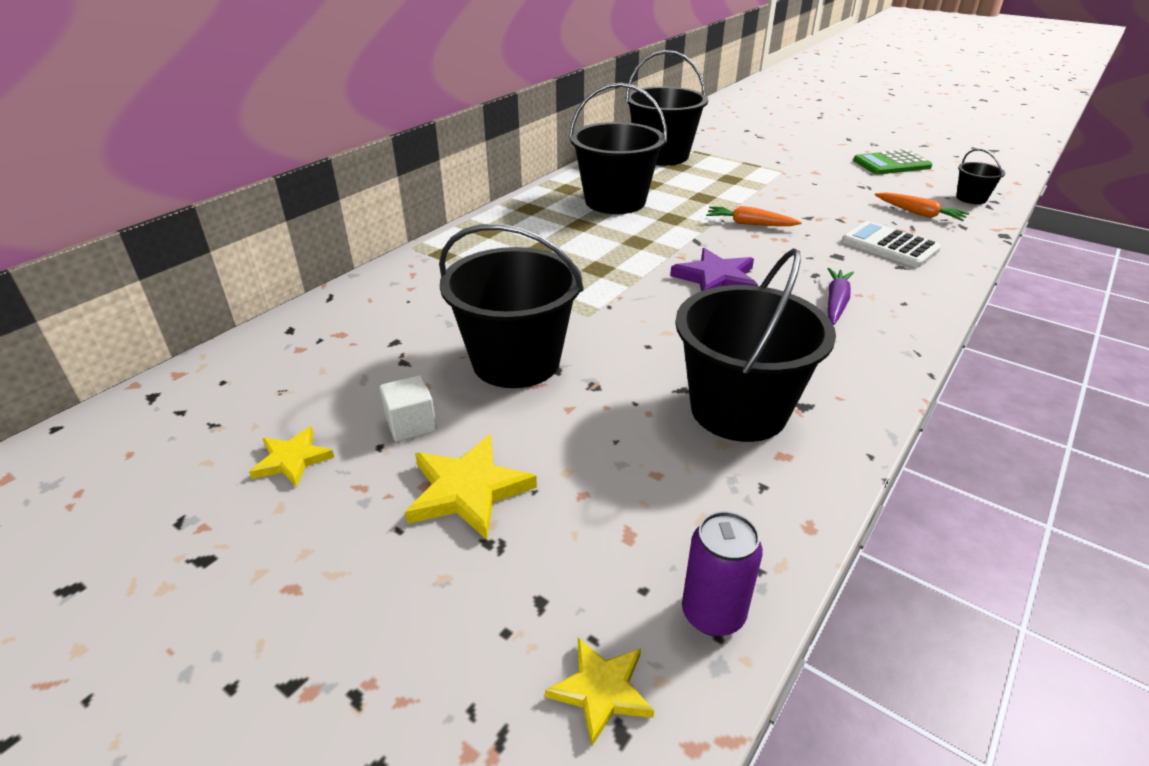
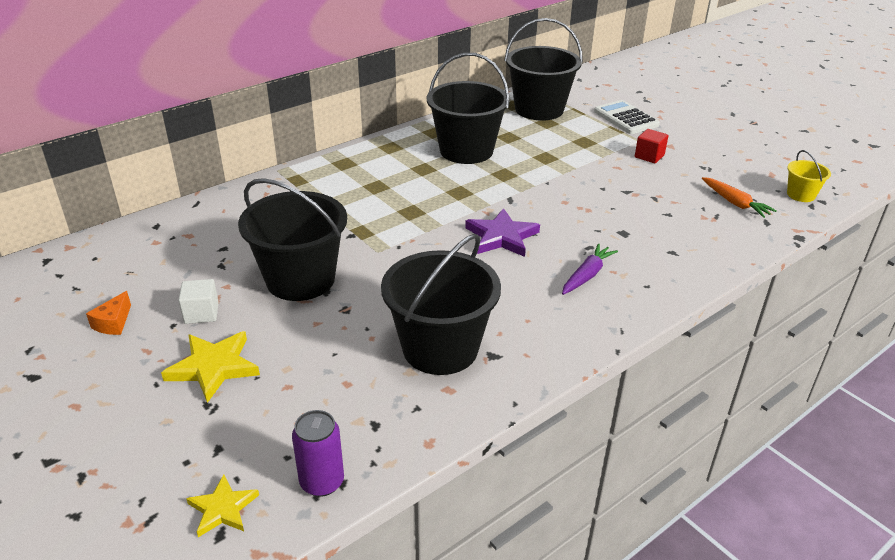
camera: 15 degrees right, 0 degrees up
yellow star [249,426,334,487] -> orange cheese [86,291,131,335]
orange carrot [706,206,802,226] -> none
white calculator [842,221,941,267] -> white calculator moved to [594,100,660,134]
green calculator [853,149,932,175] -> none
black bucket [956,149,1005,204] -> yellow bucket [787,150,831,202]
none -> red cube [635,129,669,164]

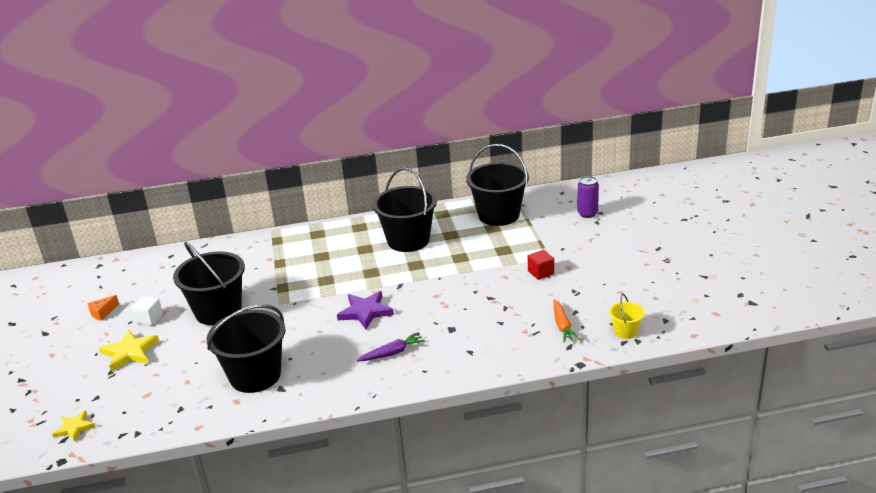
camera: 30 degrees right, 5 degrees down
purple can [292,410,344,497] -> purple can moved to [577,176,599,218]
white calculator [594,100,660,134] -> none

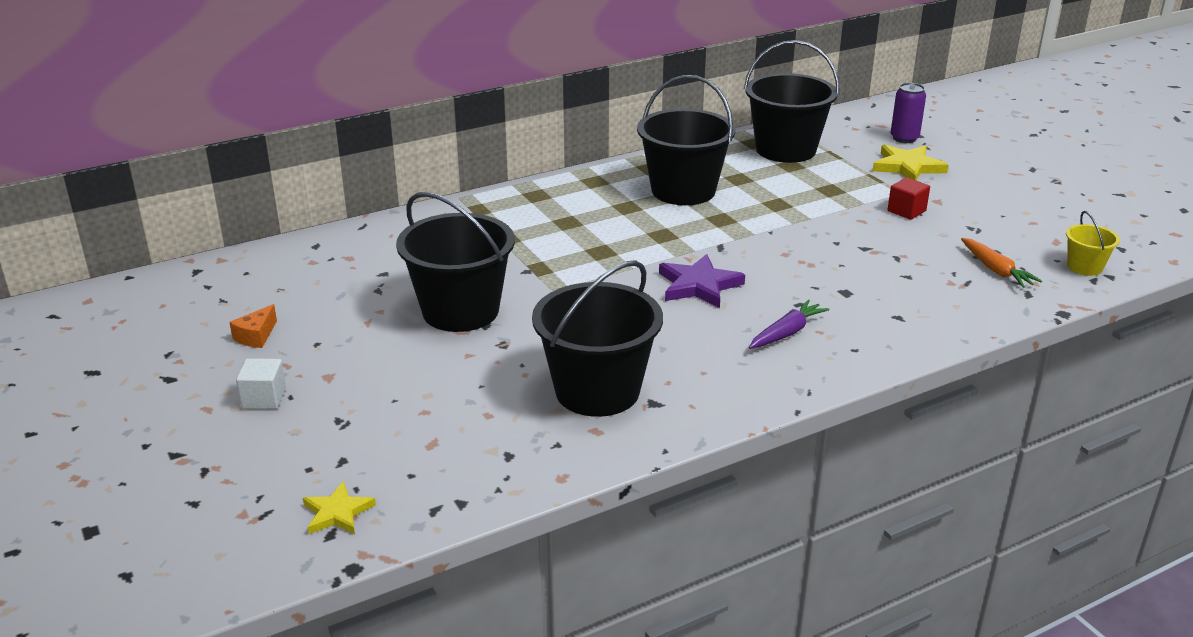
camera: 20 degrees left, 0 degrees up
yellow star [99,330,159,371] -> yellow star moved to [873,144,948,180]
white cube [132,296,163,326] -> white cube moved to [236,358,286,409]

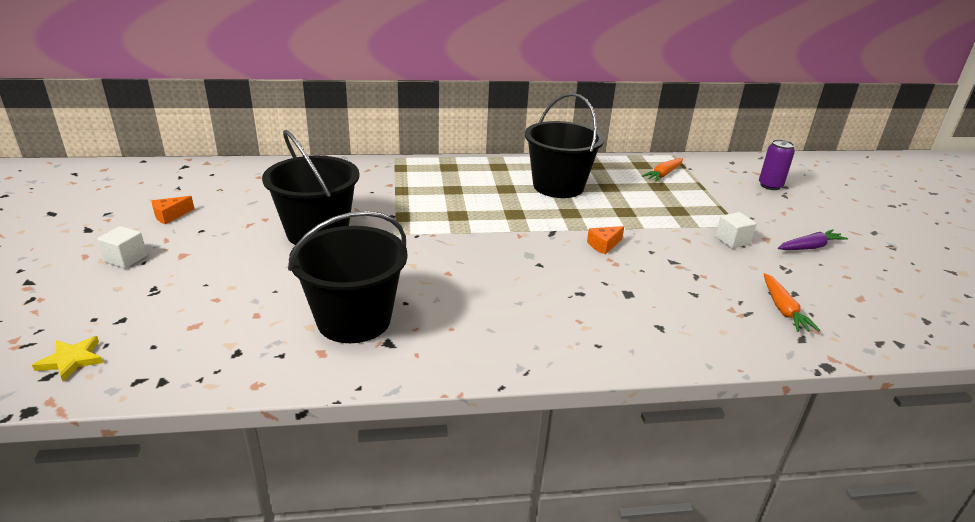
camera: 20 degrees right, 0 degrees up
purple star [659,254,745,308] -> none
black bucket [744,40,839,163] -> orange carrot [641,158,683,182]
purple carrot [749,299,829,349] -> purple carrot moved to [778,229,848,250]
yellow star [873,144,948,180] -> none
red cube [887,177,930,220] -> white cube [715,212,757,248]
yellow bucket [1066,211,1120,276] -> none
none -> orange cheese [587,226,624,254]

